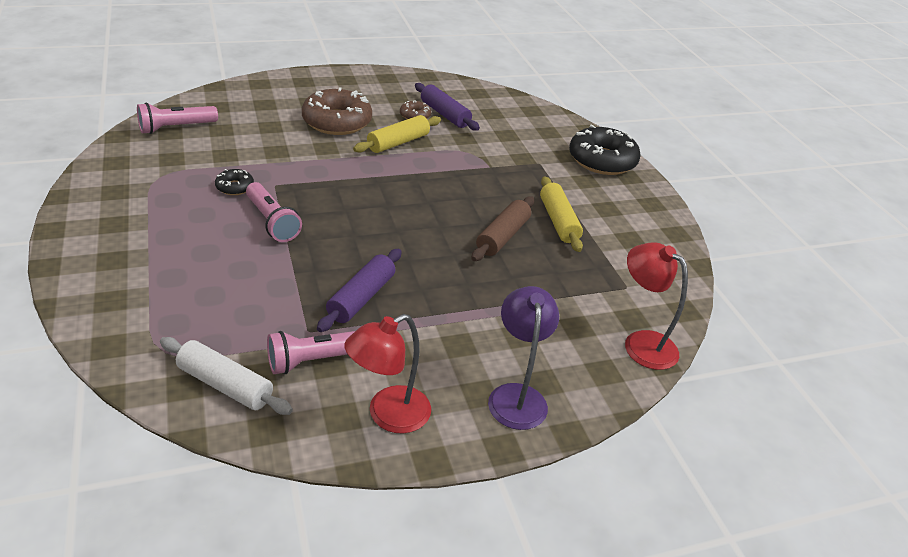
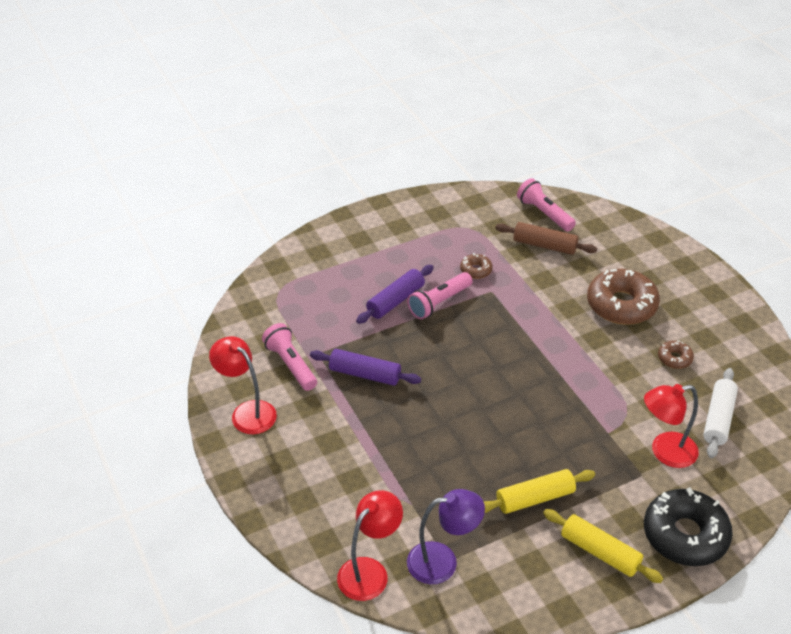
camera: 85 degrees right, 5 degrees up
white rolling pin [160,337,293,415] -> white rolling pin moved to [703,368,738,458]
black donut [215,169,254,195] -> brown donut [460,253,493,279]
yellow rolling pin [353,115,441,153] -> yellow rolling pin moved to [543,509,663,583]
purple rolling pin [415,83,480,131] -> purple rolling pin moved to [356,265,434,324]
brown rolling pin [471,196,534,261] -> brown rolling pin moved to [495,222,597,255]
purple lamp [488,286,559,430] -> purple lamp moved to [407,489,485,584]
none -> red lamp [644,384,699,468]

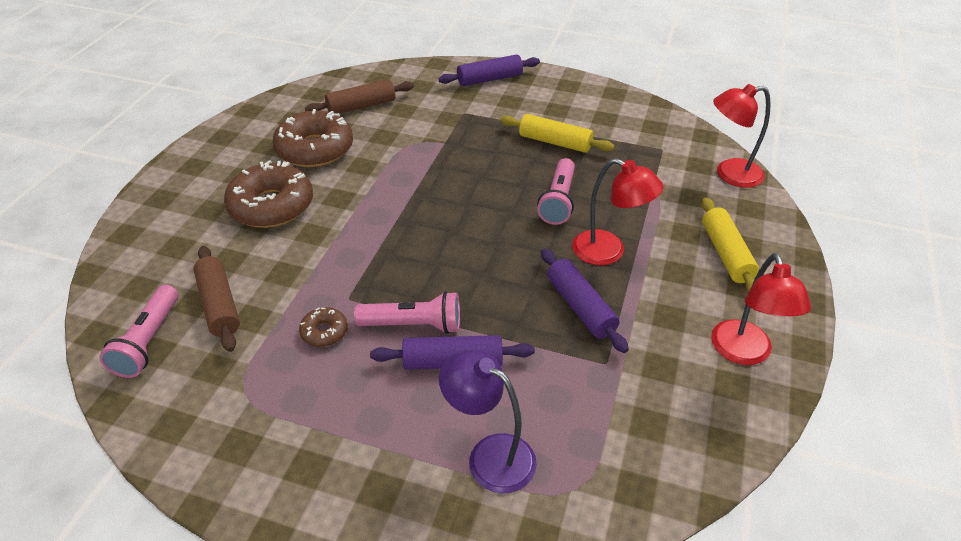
camera: 135 degrees left, 0 degrees up
pink flashlight [262,323,317,391] -> pink flashlight moved to [537,158,575,225]
purple lamp [407,489,485,584] -> purple lamp moved to [439,349,537,493]
yellow rolling pin [543,509,663,583] -> yellow rolling pin moved to [702,197,759,292]
red lamp [644,384,699,468] -> red lamp moved to [572,158,664,265]
black donut [644,487,733,566] -> purple rolling pin [438,54,540,86]
brown donut [658,341,694,369] -> brown donut [273,109,353,167], size x2.14
white rolling pin [703,368,738,458] -> brown rolling pin [305,79,414,114]

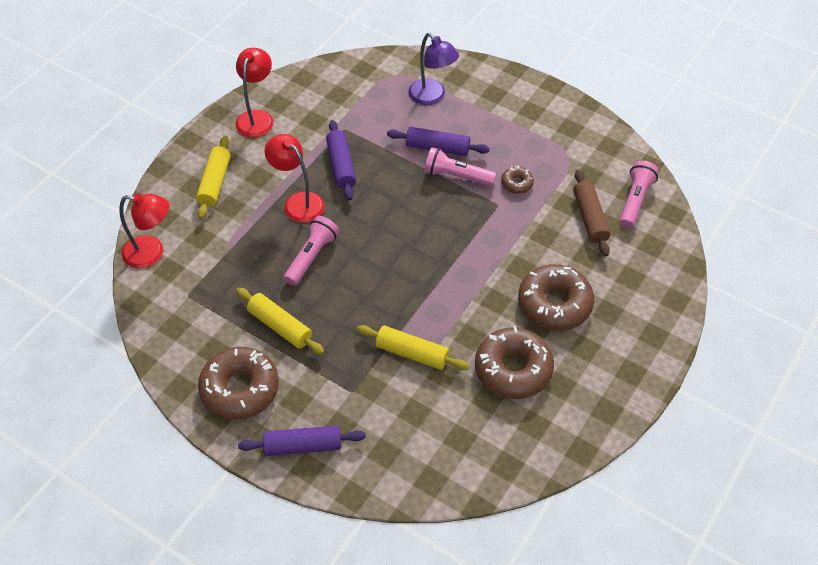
camera: 165 degrees left, 10 degrees up
brown rolling pin [305,79,414,114] -> none
none -> brown donut [198,347,279,420]
none -> yellow rolling pin [357,325,469,370]

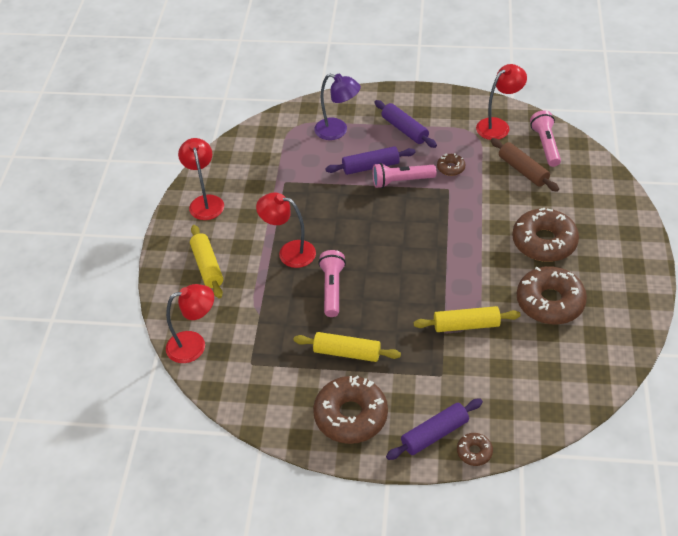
camera: 25 degrees left, 5 degrees down
purple rolling pin [326,120,356,201] -> purple rolling pin moved to [374,100,437,148]
none -> brown donut [457,433,493,466]
none -> red lamp [476,64,527,140]

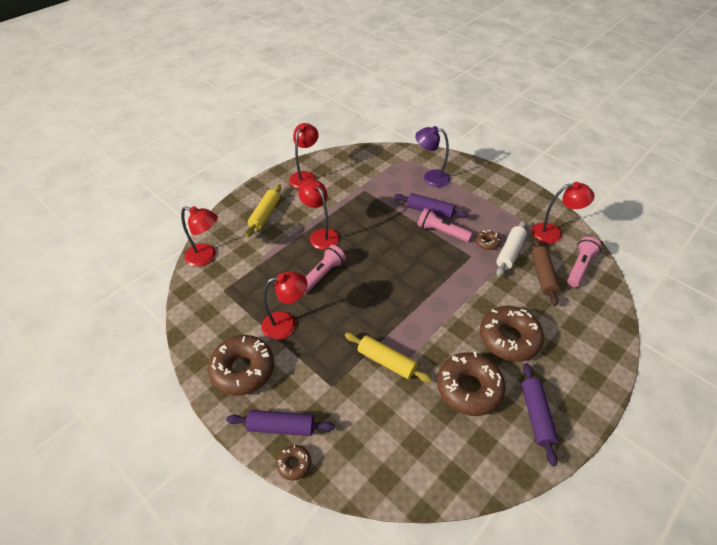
camera: 35 degrees right, 0 degrees up
yellow rolling pin [294,332,401,362] -> red lamp [261,271,307,340]
purple lamp [314,74,361,140] -> purple lamp turned 135 degrees clockwise [415,126,451,187]
purple rolling pin [374,100,437,148] -> purple rolling pin moved to [521,363,559,466]
none -> white rolling pin [496,221,527,277]

